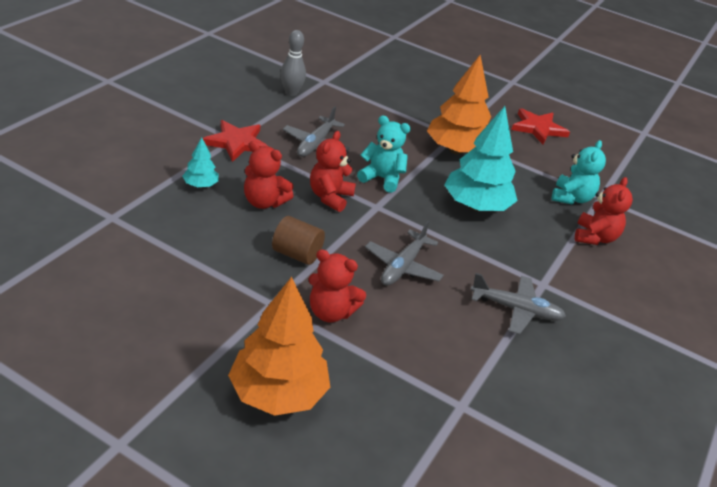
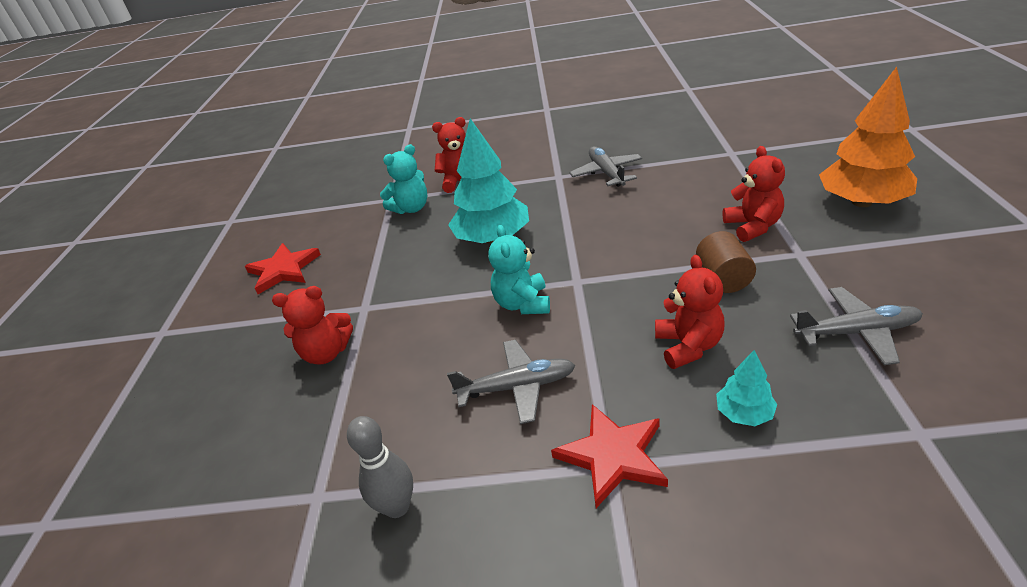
camera: 110 degrees left, 0 degrees up
red teddy bear [310,131,356,212] -> red teddy bear moved to [272,286,353,365]
grey plane [365,221,444,286] -> grey plane moved to [790,287,923,365]
orange tree [427,55,491,155] -> none
turquoise teddy bear [552,140,606,205] -> turquoise teddy bear turned 150 degrees clockwise [380,144,427,214]

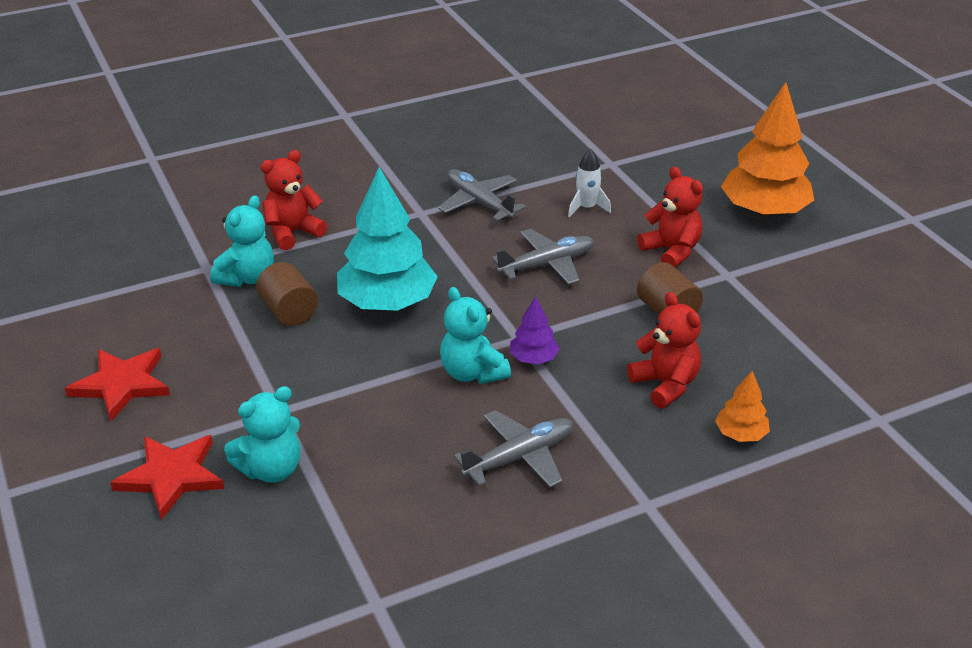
camera: 30 degrees left, 0 degrees up
red teddy bear [272,286,353,365] -> turquoise teddy bear [224,386,301,483]
grey bowling pin [347,416,413,518] -> none
red star [551,404,668,508] -> red star moved to [110,435,225,520]
turquoise tree [716,350,777,426] -> orange tree [715,371,770,442]
grey plane [790,287,923,365] -> grey plane moved to [492,229,594,285]
none -> brown cylinder [256,262,318,326]
none -> purple tree [510,296,560,364]
none -> white rocket [568,149,611,217]

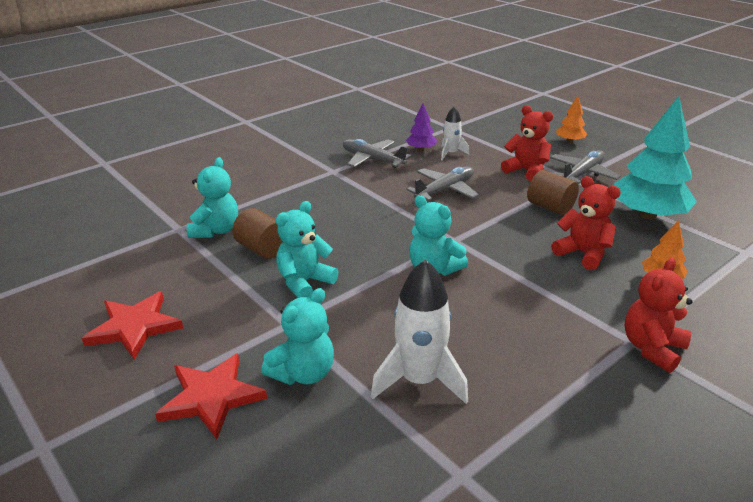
camera: 15 degrees left, 5 degrees down
red teddy bear [260,150,327,250] -> red teddy bear moved to [625,258,692,373]
turquoise tree [337,167,438,311] -> turquoise tree moved to [614,96,697,220]
grey plane [453,410,573,487] -> grey plane moved to [550,150,621,184]
purple tree [510,296,560,364] -> purple tree moved to [406,103,437,151]
orange tree [721,82,814,217] -> orange tree [556,96,587,143], size x0.47
none -> turquoise teddy bear [276,201,339,298]
none -> white rocket [371,259,468,404]

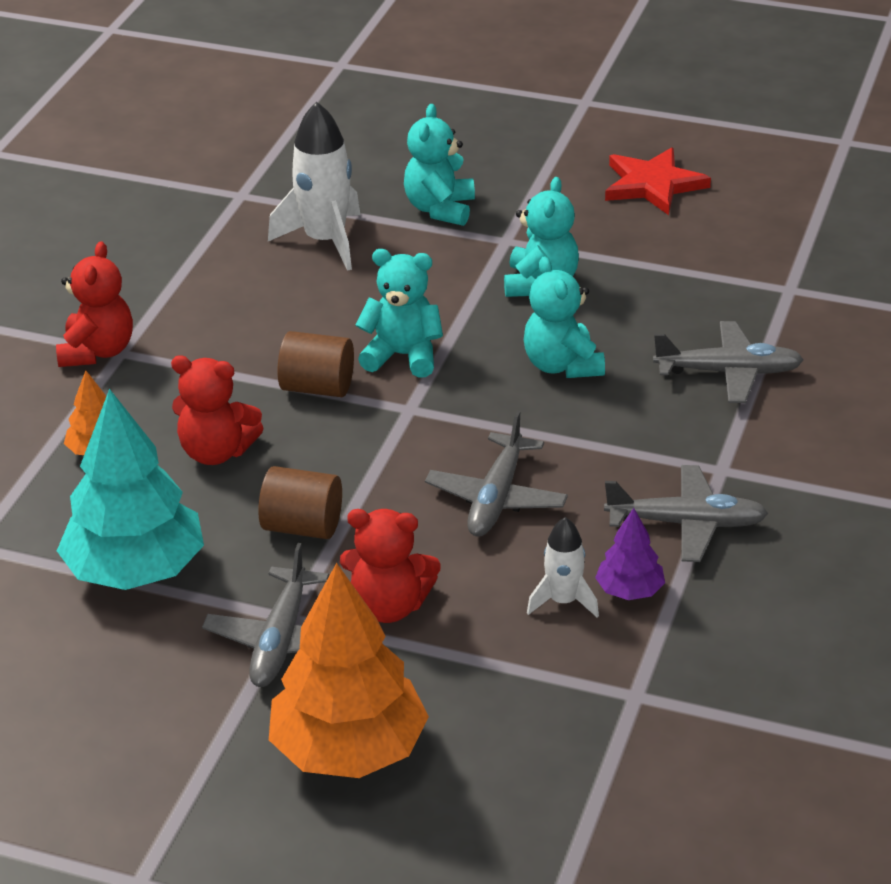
camera: 150 degrees right, 5 degrees up
red star [155,353,267,439] -> none
turquoise teddy bear [187,157,238,238] -> turquoise teddy bear moved to [524,256,605,378]
brown cylinder [232,208,283,259] -> brown cylinder moved to [278,331,354,397]
orange tree [556,96,587,143] -> orange tree [269,563,429,778], size x2.12
none -> grey plane [653,321,804,403]

